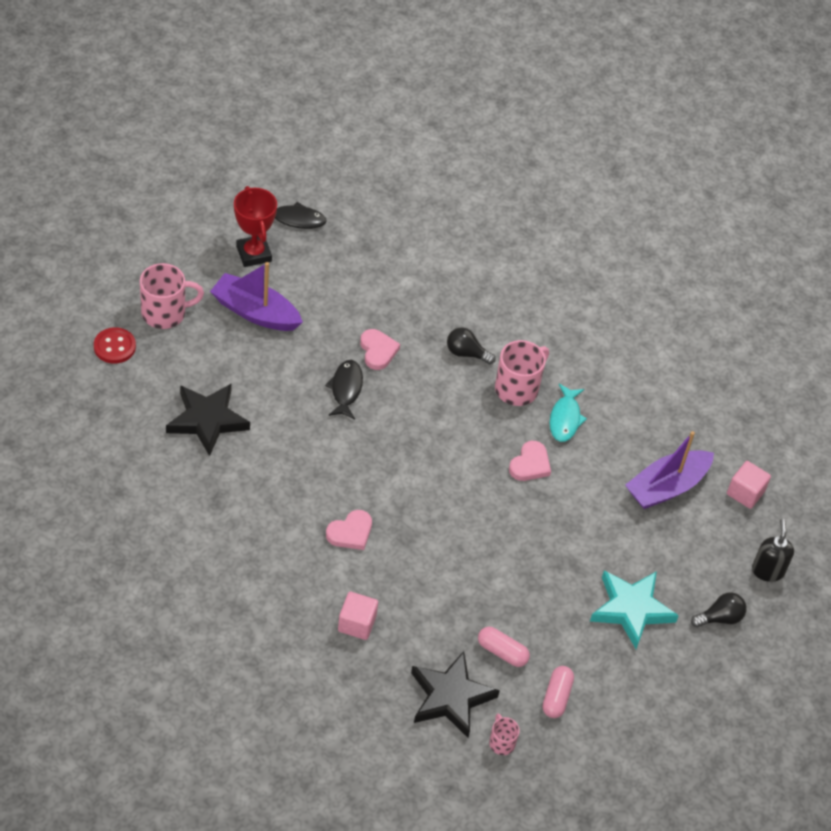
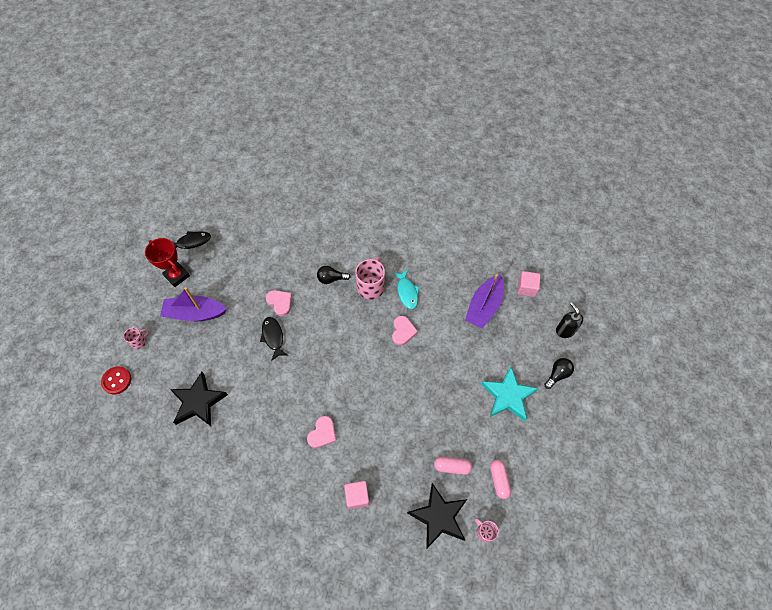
camera: 20 degrees left, 10 degrees up
pink mug [140,263,204,329] -> pink mug [123,328,149,349], size x0.53

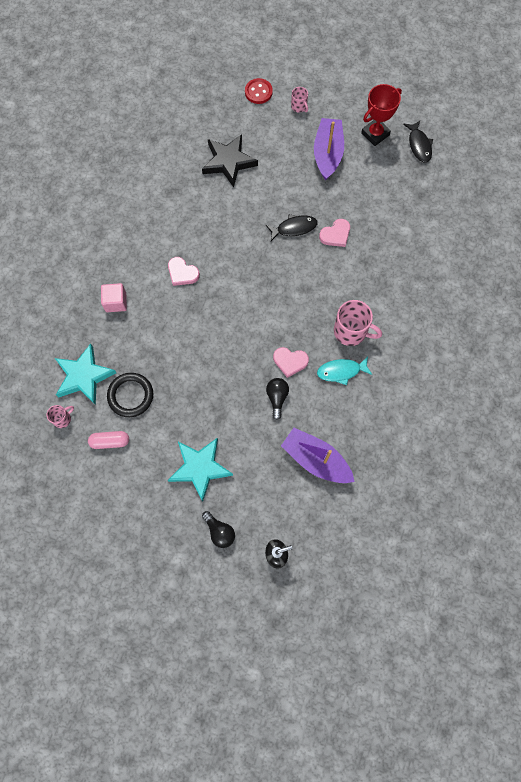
camera: 95 degrees right, 10 degrees up
black light bulb [317,266,351,284] -> black light bulb moved to [266,378,289,420]
black star [407,483,467,548] -> turquoise star [55,344,116,405]
pink capsule [434,457,472,475] -> black ring [107,373,154,417]
pink cube [517,271,540,297] -> none

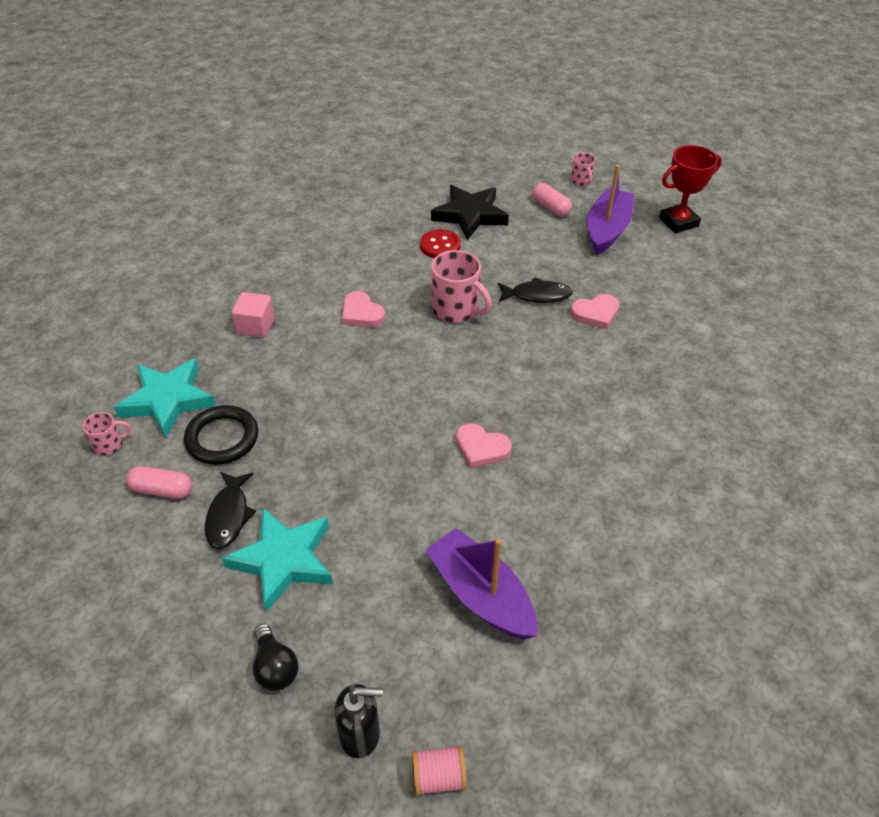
camera: 15 degrees right, 25 degrees down
red button [245,78,273,104] -> red button moved to [420,229,461,258]
black light bulb [266,378,289,420] -> none
turquoise fish [317,356,372,385] -> none
pink mug [334,300,382,346] -> pink mug moved to [431,250,492,323]
black fish [403,121,433,163] -> black fish moved to [205,472,256,549]
none -> pink spool [412,746,467,796]
none -> pink capsule [532,183,572,216]

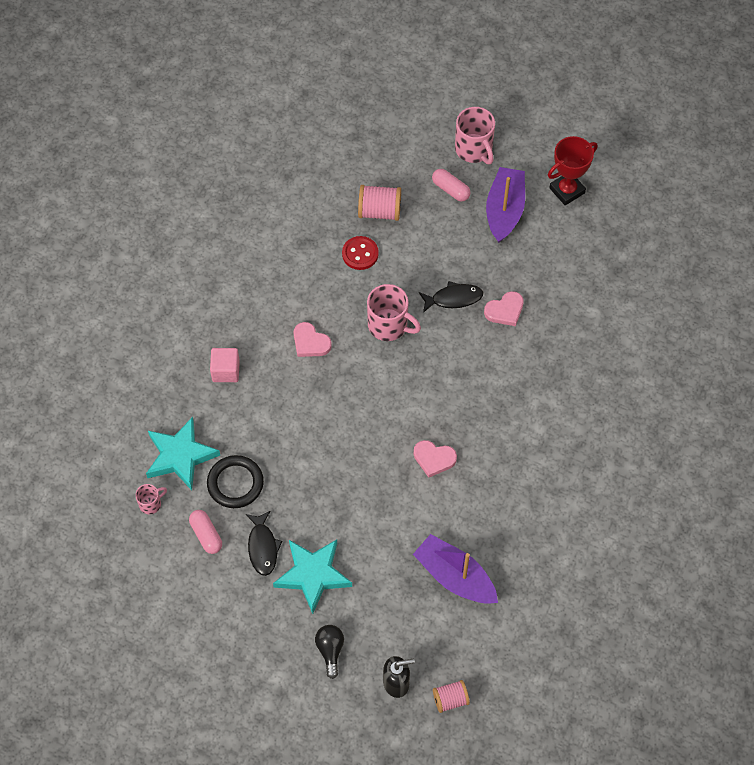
camera: 10 degrees left, 15 degrees up
pink capsule [126,466,192,499] -> pink capsule turned 60 degrees clockwise [189,510,222,554]
black light bulb [253,624,298,691] -> black light bulb turned 150 degrees counterclockwise [315,625,344,679]
black star [431,185,509,240] -> pink spool [358,185,401,221]
pink mug [571,153,595,186] -> pink mug [455,107,495,164], size x1.88

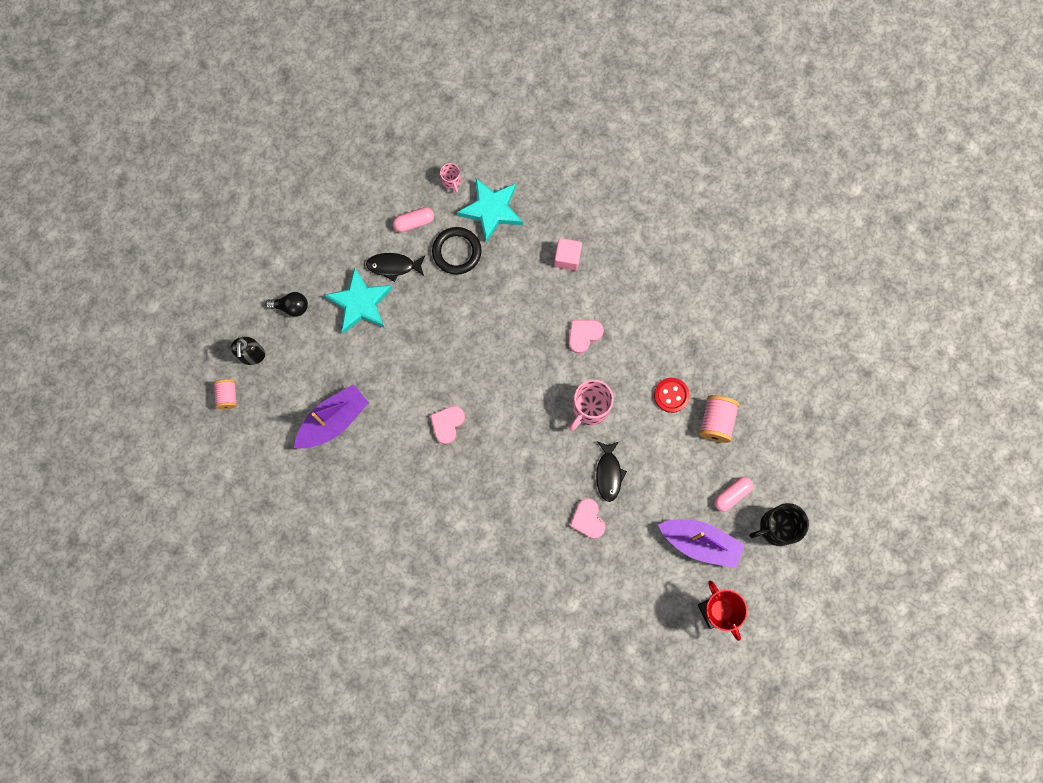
camera: 100 degrees right, 15 degrees up
pink mug [455,107,495,164] -> black mug [749,503,809,546]

